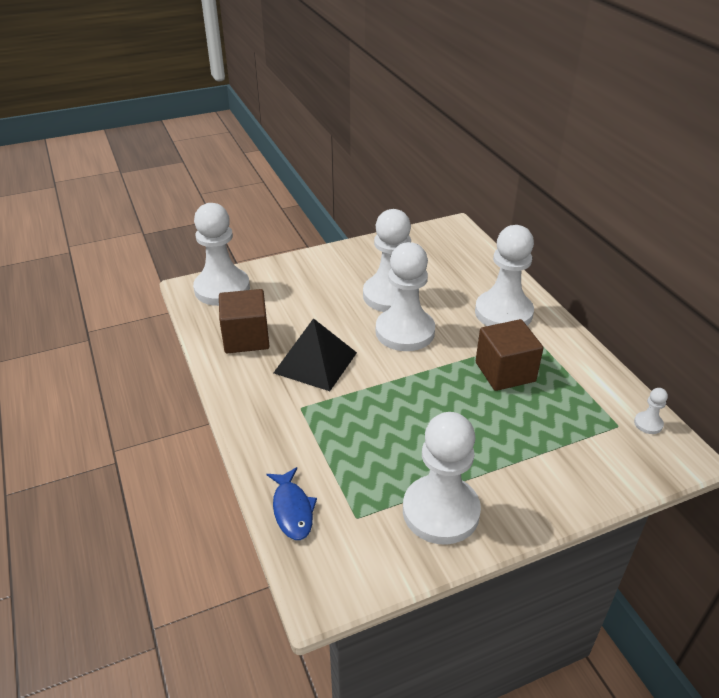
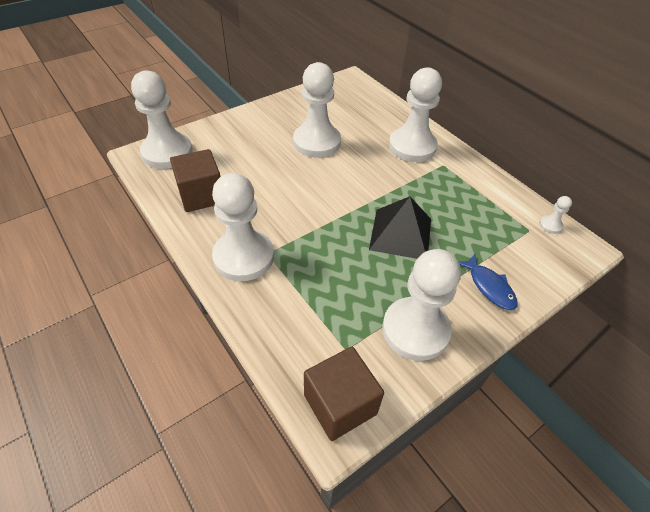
camera: 15 degrees left, 10 degrees up
blue fish [266,467,317,540] -> blue fish moved to [459,254,518,310]
black pyramid [274,318,357,391] -> black pyramid moved to [369,196,431,259]
white pawn [376,242,435,351] -> white pawn moved to [212,173,274,281]
brown cube [476,319,543,391] -> brown cube moved to [304,347,384,441]

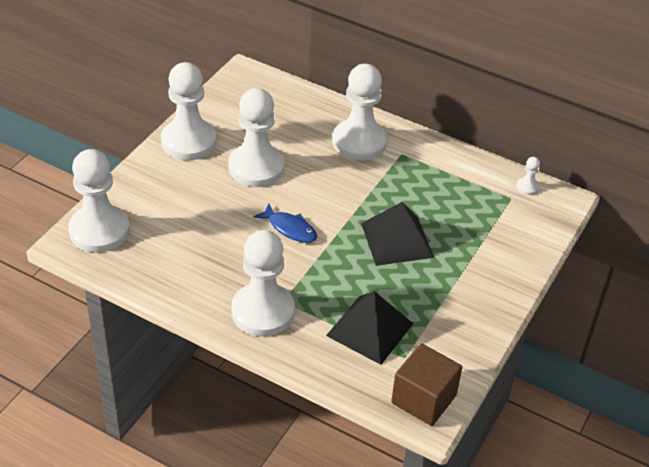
camera: 25 degrees left, 5 degrees down
brown cube [170,149,220,212] -> none
white pawn [382,249,461,361] -> white pawn moved to [161,62,216,160]
blue fish [459,254,518,310] -> blue fish moved to [253,204,317,243]
none -> black pyramid [326,291,414,365]

